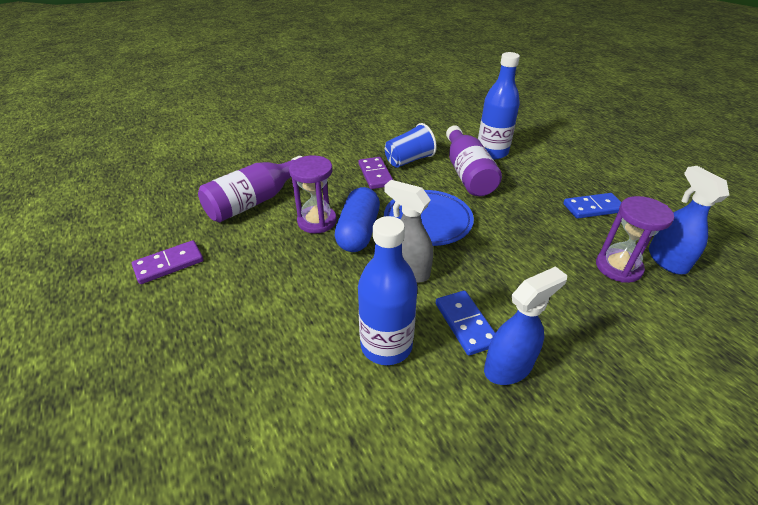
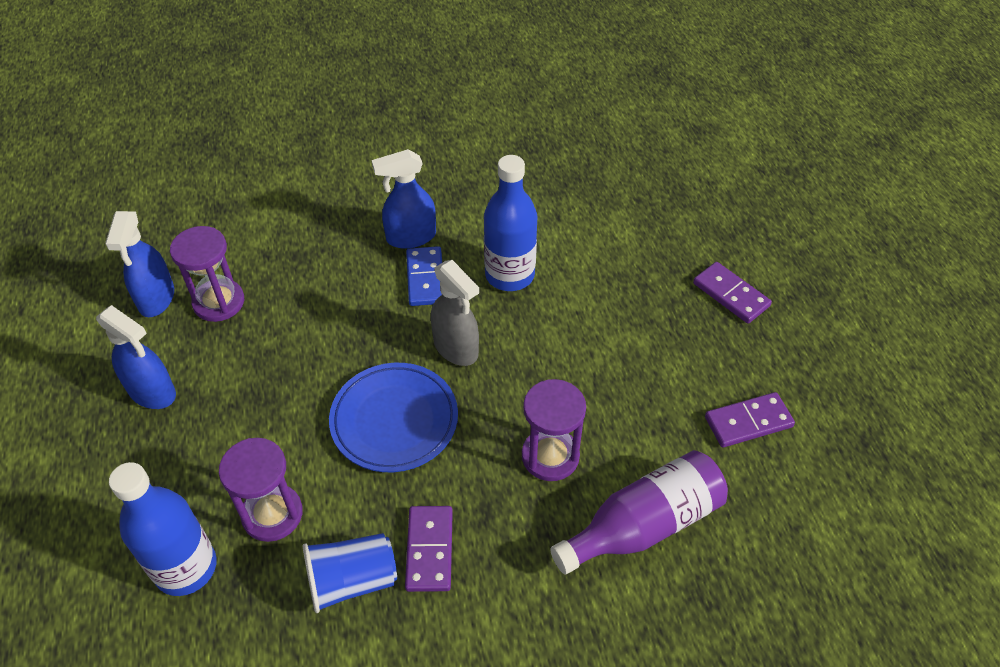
camera: 165 degrees left, 10 degrees up
blue capsule [334,187,380,252] -> none
purple bottle [446,125,502,196] -> purple hourglass [219,438,303,542]
blue domino [563,193,622,219] -> blue spray bottle [96,305,176,409]
none -> purple domino [693,262,772,324]

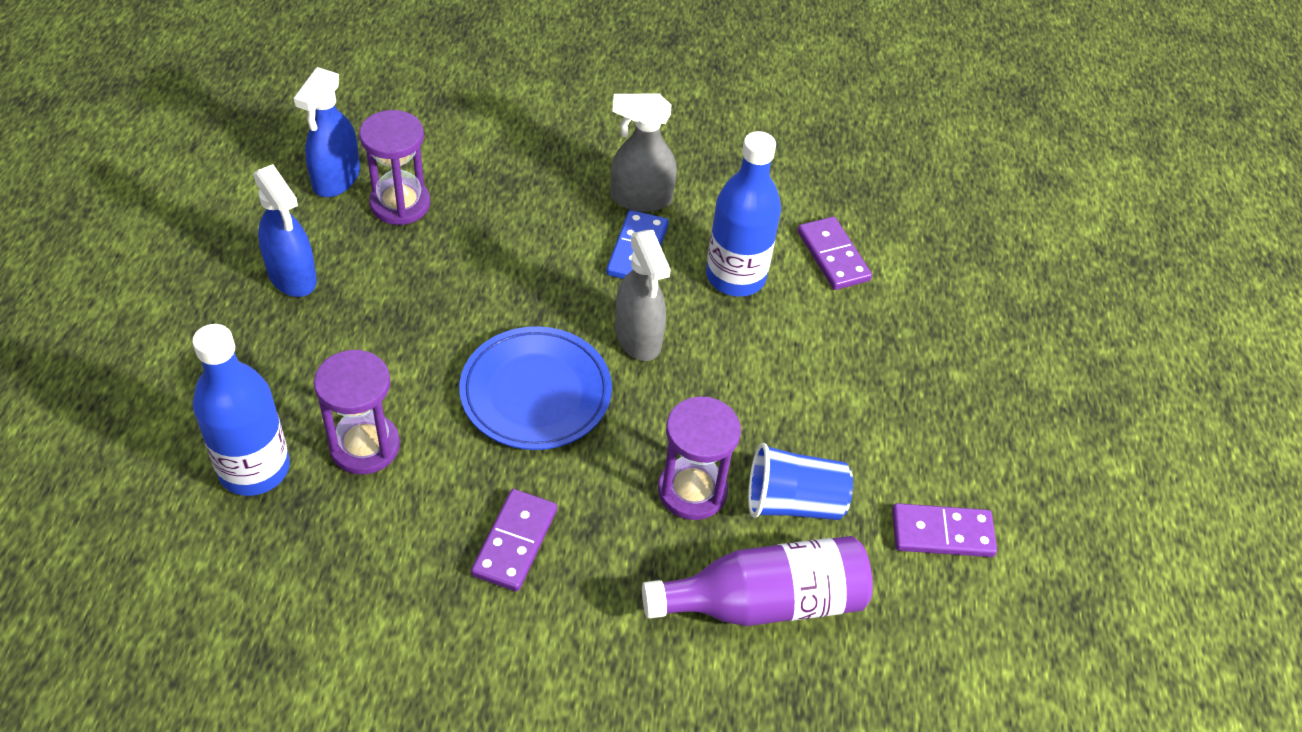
camera: 15 degrees right, 0 degrees up
blue cup [303,533,397,613] -> blue cup moved to [748,443,853,520]
blue spray bottle [372,149,436,249] -> grey spray bottle [611,94,677,212]
purple domino [693,262,772,324] -> purple domino moved to [798,216,872,290]

